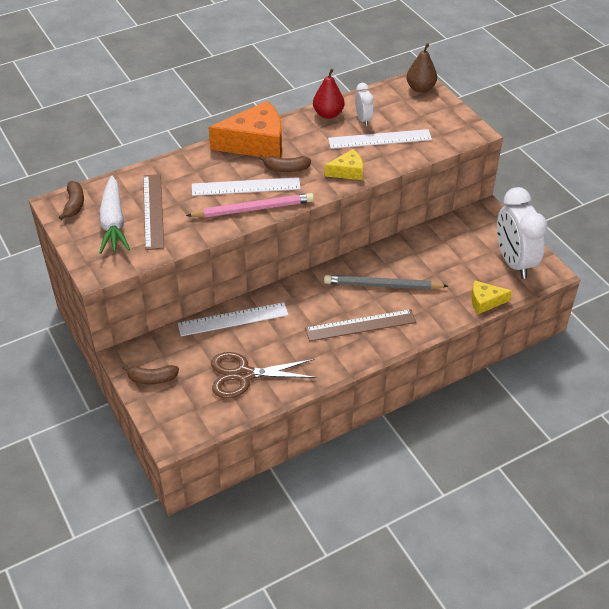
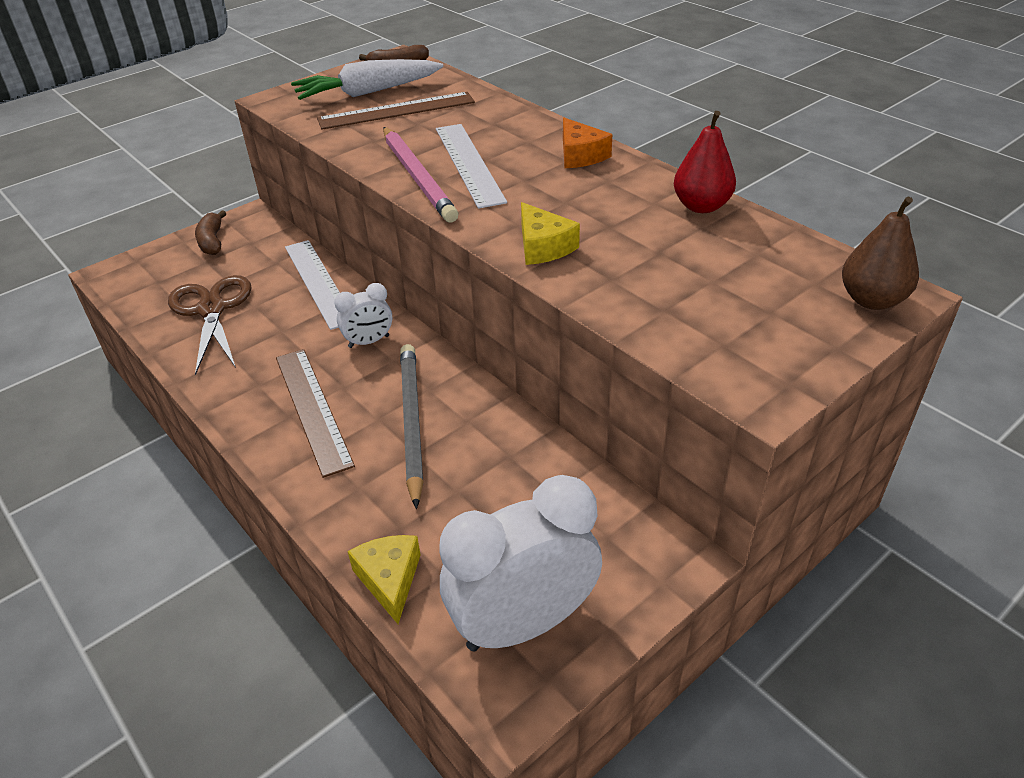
camera: 80 degrees right, 5 degrees down
orange cheese [208,101,282,158] -> orange cheese [563,118,612,168], size x0.52
brown banana [259,155,311,172] -> none
white ruler [328,129,432,149] -> none
white clock [355,83,374,126] -> white clock moved to [334,283,392,348]

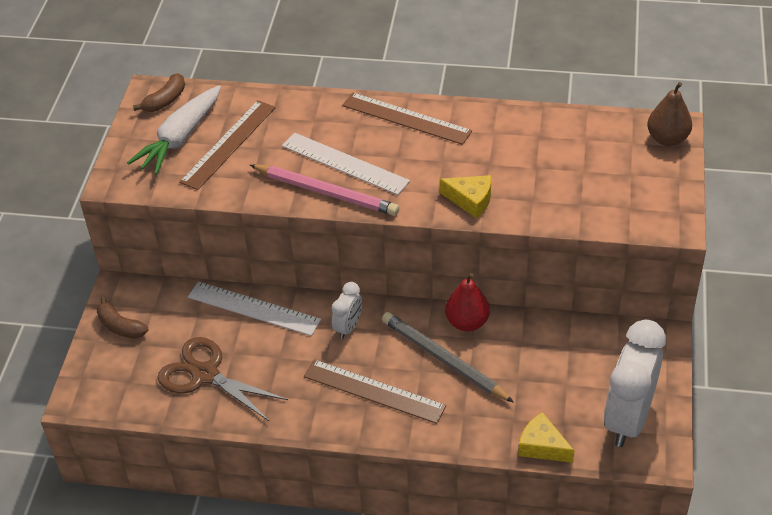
camera: 40 degrees left, 5 degrees up
orange cheese [563,118,612,168] -> brown ruler [342,92,472,145]
red pear [674,111,736,213] -> red pear moved to [445,273,490,331]

